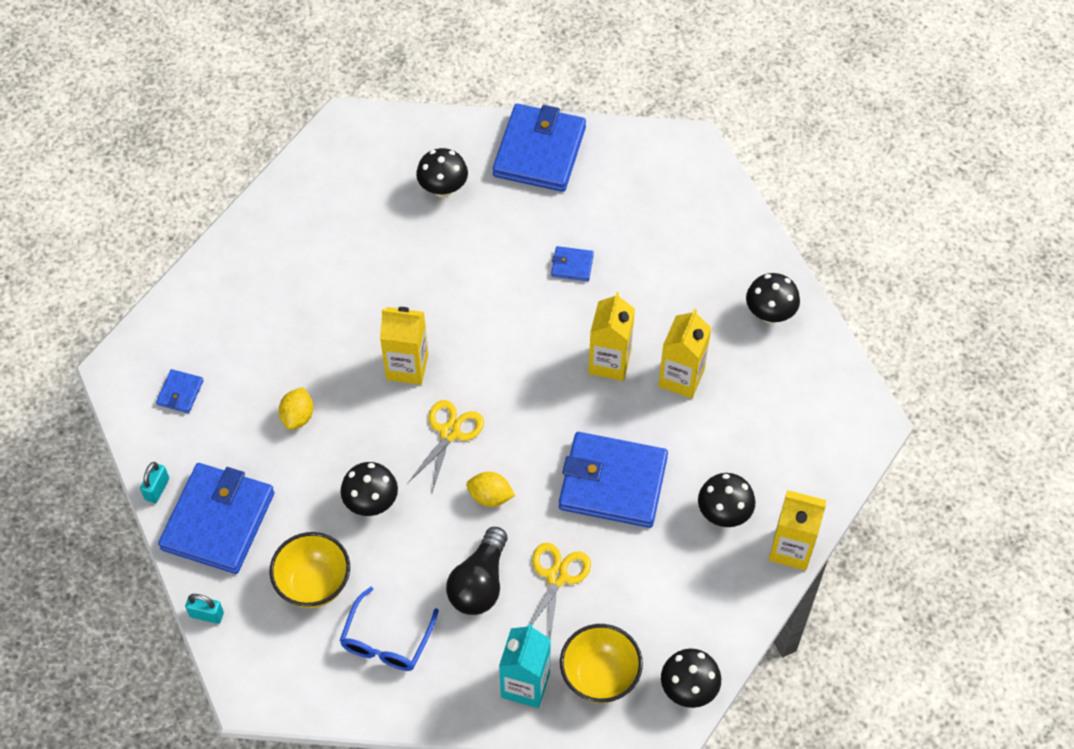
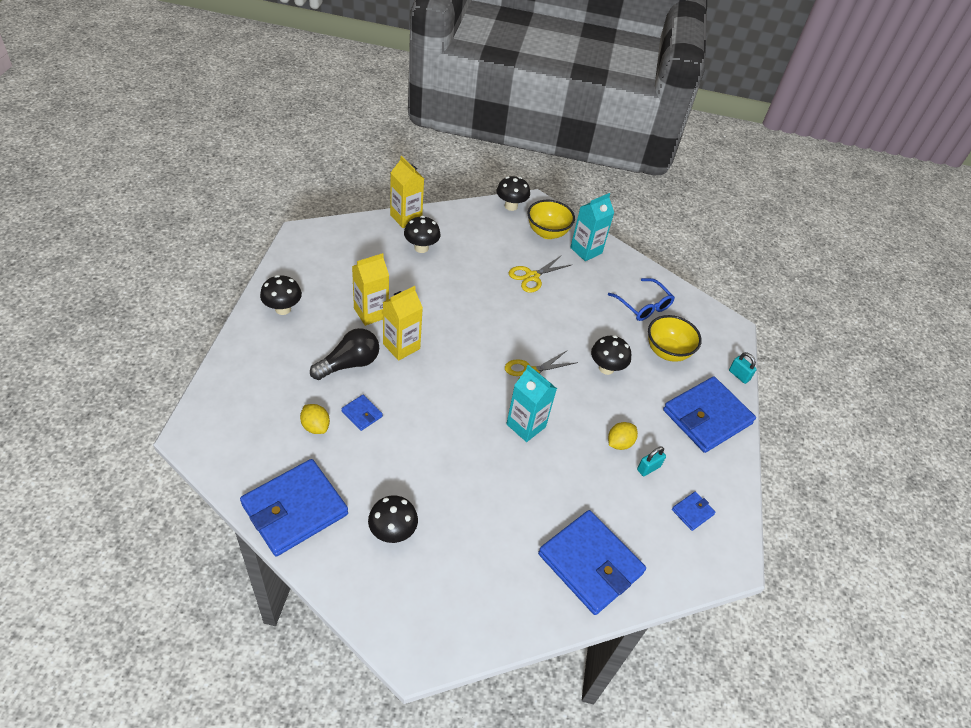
camera: 150 degrees left, 10 degrees down
turquoise padlock [140,462,169,503] -> turquoise padlock moved to [637,447,666,476]
blue glasses [339,587,439,671] -> blue glasses turned 90 degrees clockwise [608,278,675,321]
yellow carton [380,307,428,385] -> turquoise carton [506,365,557,442]
black light bulb [446,527,508,615] -> black light bulb moved to [310,328,379,380]
yellow lemon [466,472,515,507] -> yellow lemon moved to [300,404,330,434]
blue wallet [559,432,668,528] -> blue wallet moved to [538,510,646,615]

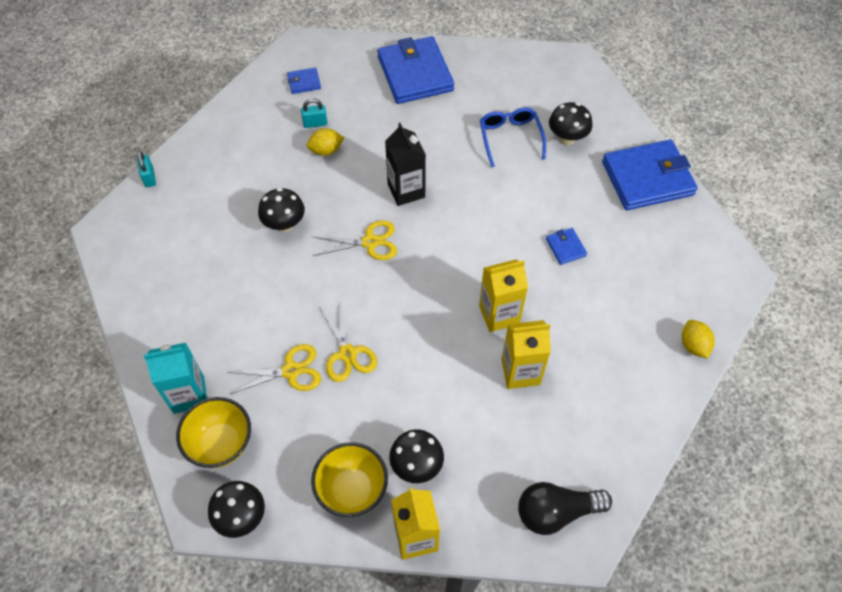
camera: 150 degrees left, 10 degrees up
black mushroom [260,275,302,315] -> none
yellow lemon [300,404,330,434] -> yellow lemon moved to [682,320,715,359]
black light bulb [310,328,379,380] -> black light bulb moved to [518,482,612,535]
turquoise carton [506,365,557,442] -> black carton [385,123,426,206]
blue glasses [608,278,675,321] -> blue glasses moved to [480,108,546,167]
yellow bowl [648,315,702,362] -> yellow bowl moved to [311,442,388,517]
blue wallet [663,376,756,453] -> none
none -> yellow scissors [319,303,377,382]

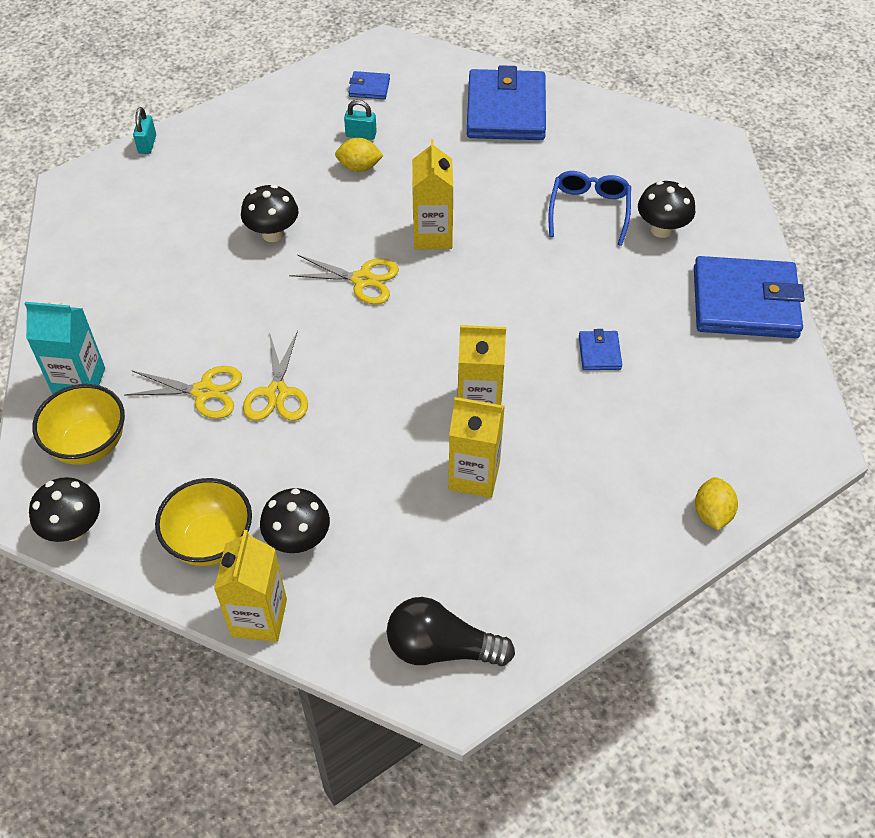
camera: 20 degrees right, 5 degrees down
black carton [385,123,426,206] -> yellow carton [412,139,453,250]

